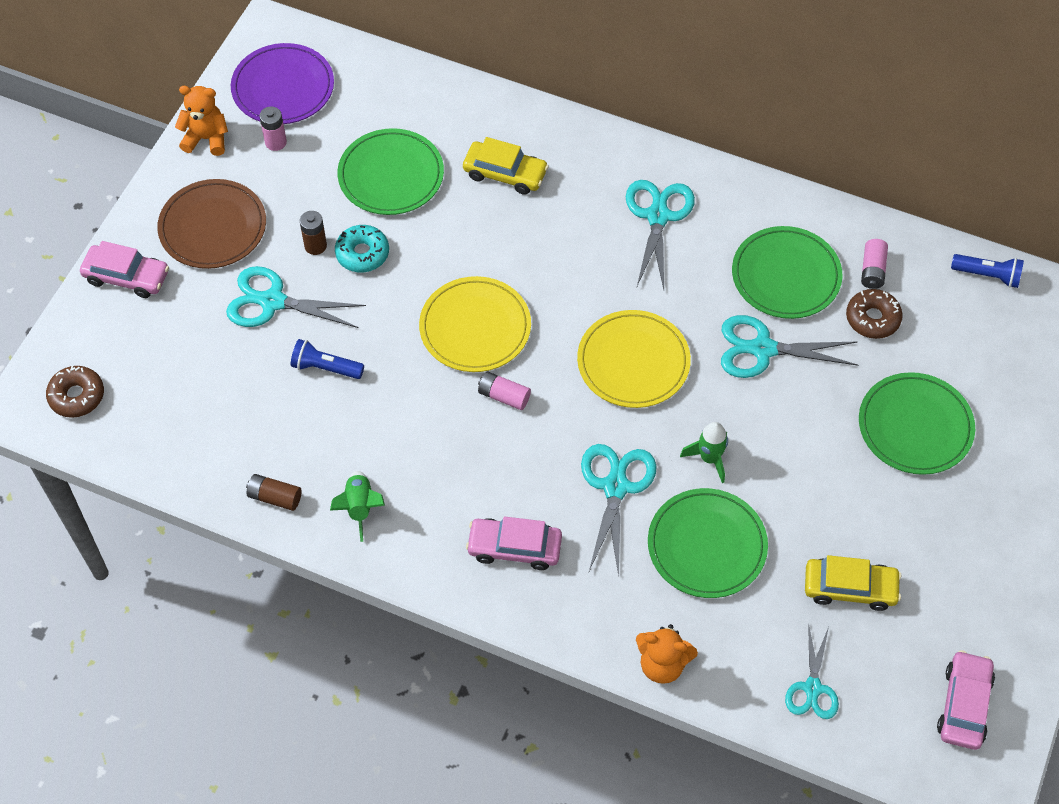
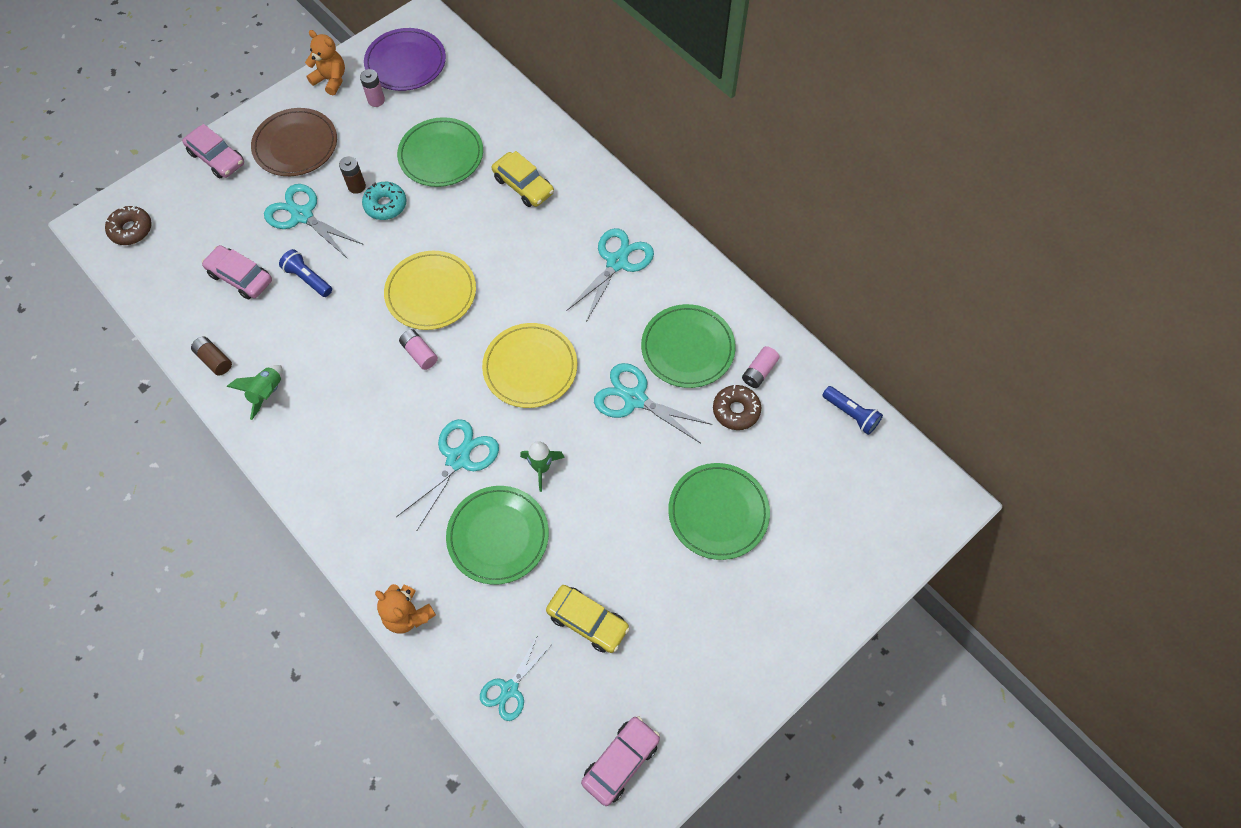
camera: 25 degrees right, 5 degrees up
pink car [466,517,562,570] -> pink car moved to [202,245,272,299]

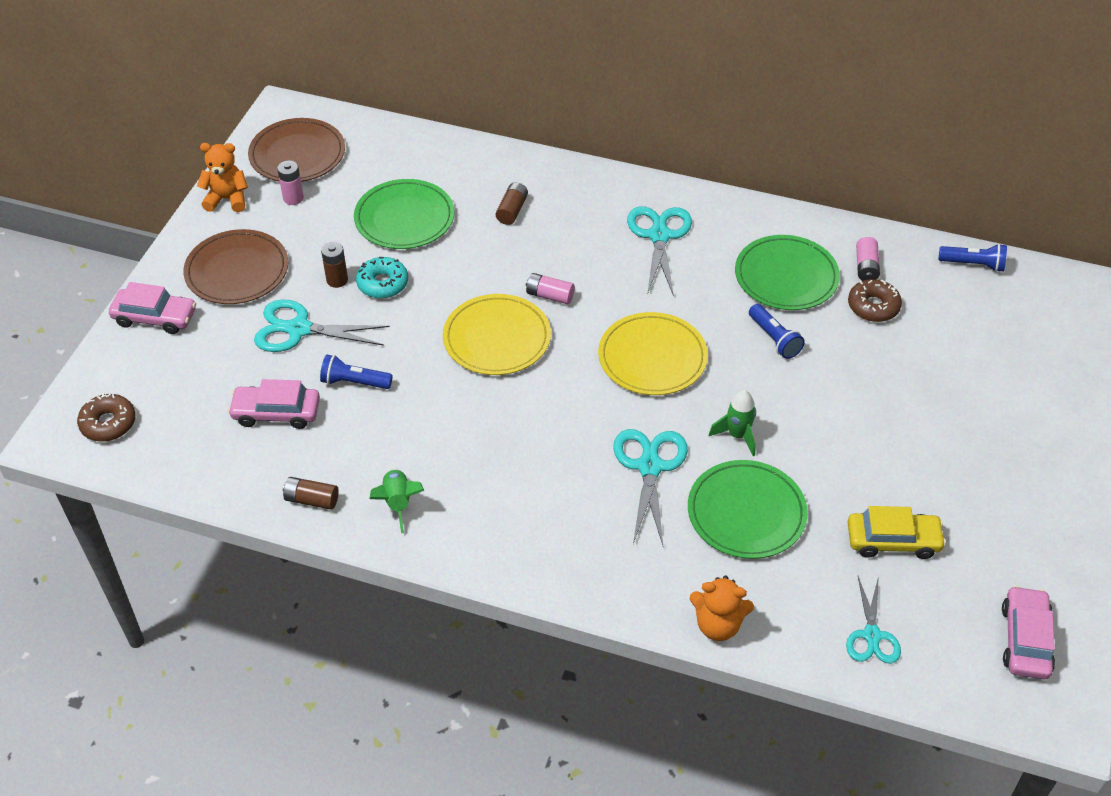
camera: 30 degrees left, 15 degrees down
purple plate [364,28,446,91] -> brown plate [248,118,345,182]
pink battery [399,329,438,370] -> pink battery moved to [526,273,575,304]
yellow car [492,151,554,207] -> brown battery [496,182,528,225]
turquoise scissors [594,363,712,443] -> blue flashlight [749,304,805,359]
green plate [668,463,770,560] -> none

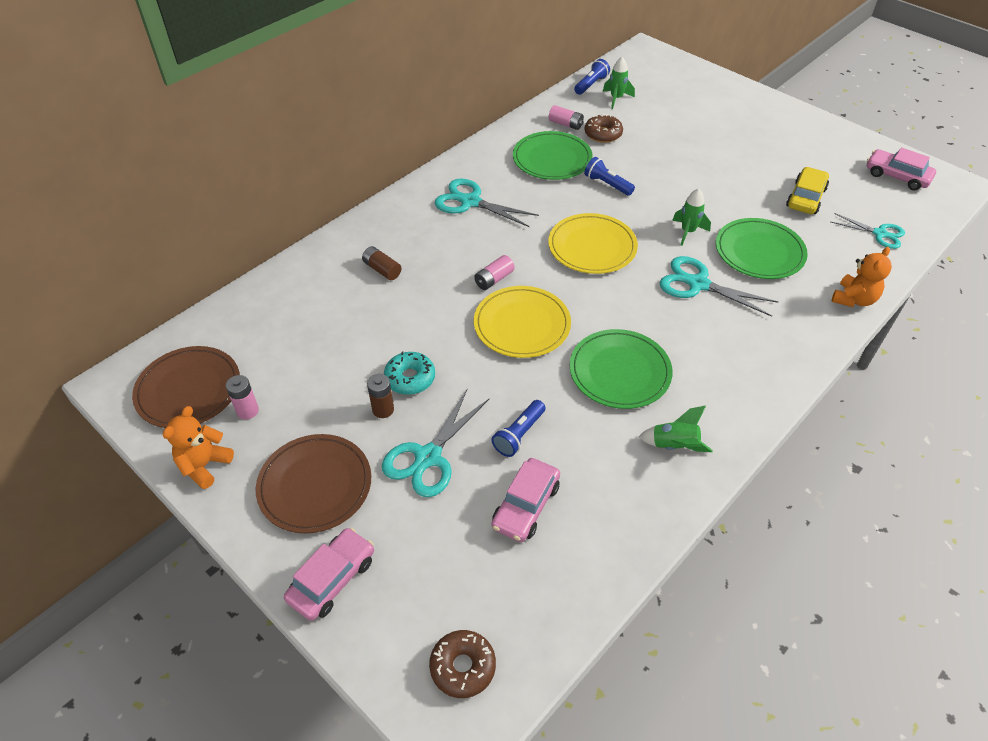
camera: 65 degrees left, 0 degrees up
brown battery [283,477,339,510] -> none
green plate [354,179,455,249] -> green plate moved to [570,329,673,409]
blue flashlight [749,304,805,359] -> blue flashlight turned 135 degrees counterclockwise [584,157,635,196]
none -> green rocket [603,57,635,109]

